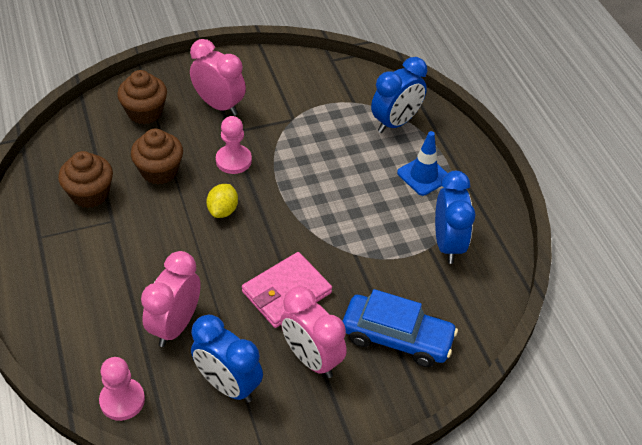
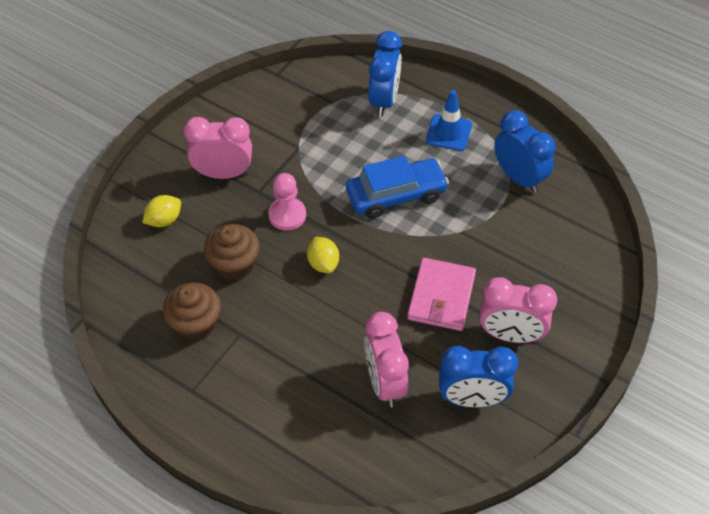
camera: 35 degrees left, 5 degrees up
pink pawn [99,357,145,421] -> none
brown cupcake [117,70,167,124] -> yellow lemon [142,195,181,227]
blue car [342,289,458,367] -> blue car moved to [346,156,449,219]

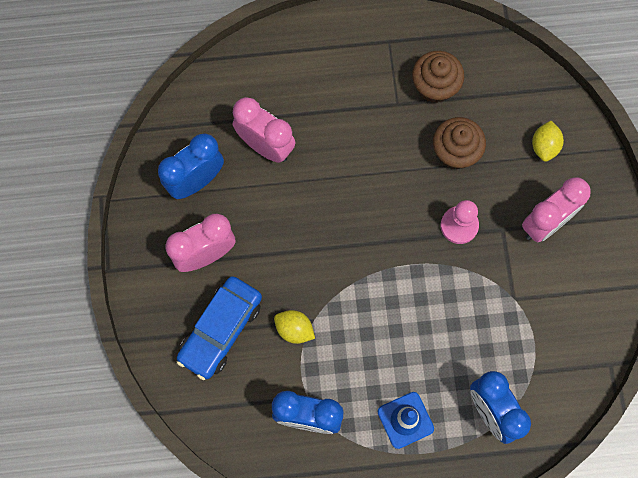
camera: 140 degrees right, 20 degrees up
yellow lemon [307,237,339,273] -> yellow lemon moved to [274,310,315,344]
blue car [346,156,449,219] -> blue car moved to [176,276,262,380]
pink wallet [407,258,476,331] -> none

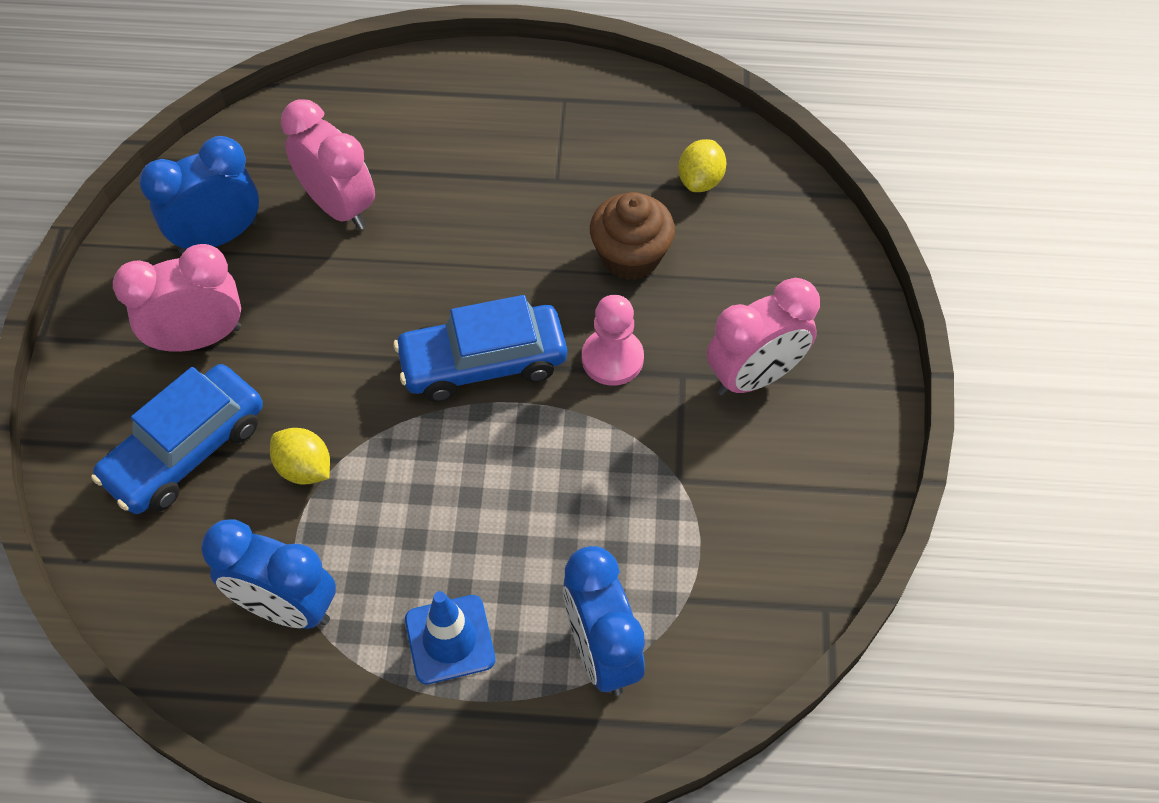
camera: 10 degrees right, 15 degrees down
brown cupcake [412,51,464,103] -> none
yellow lemon [532,121,564,162] -> yellow lemon moved to [678,139,726,192]
none -> blue car [394,295,567,402]

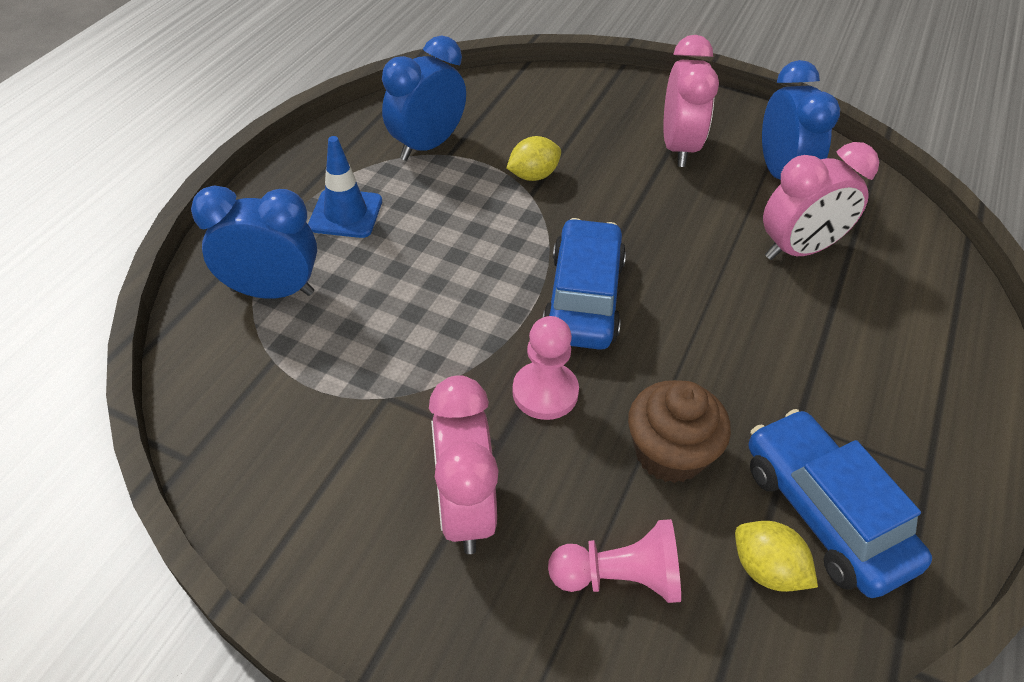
camera: 110 degrees right, 10 degrees down
blue car [91,364,263,514] -> blue car moved to [749,409,932,598]
none -> pink pawn [548,519,681,603]

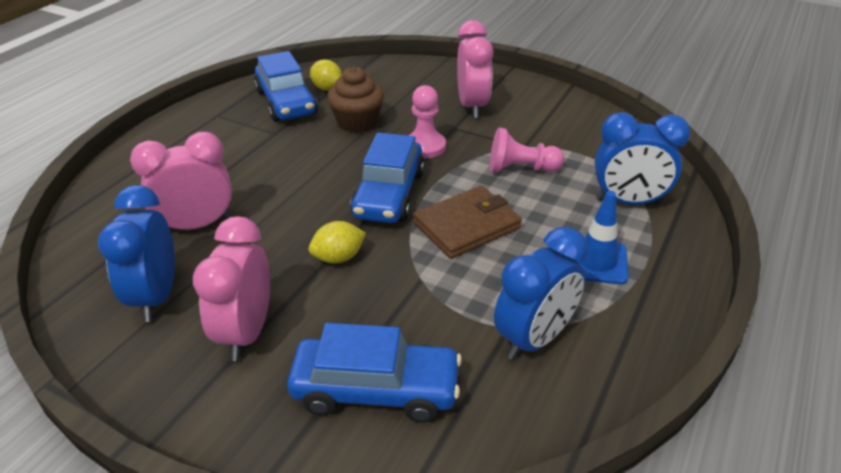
camera: 175 degrees left, 10 degrees down
yellow lemon [506,136,561,181] -> yellow lemon moved to [309,221,366,264]
pink pawn [548,519,681,603] -> pink pawn moved to [490,128,564,173]
none -> blue car [287,323,462,422]
none -> brown wallet [413,186,522,259]

